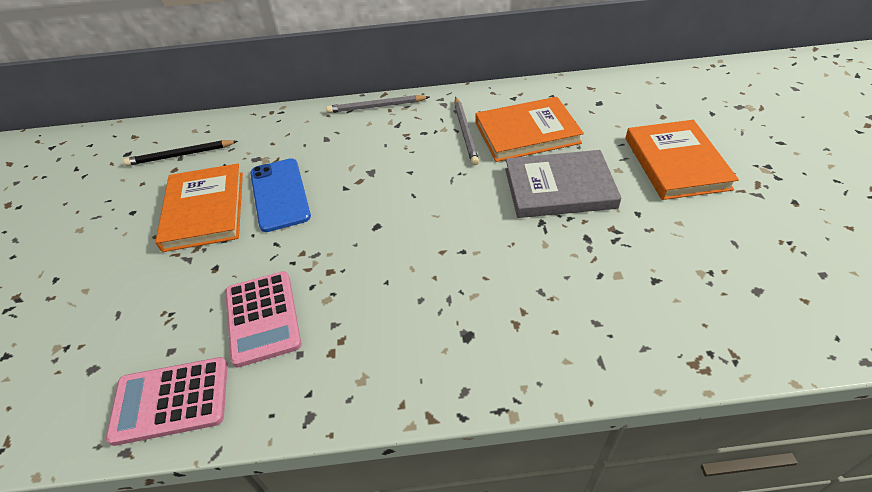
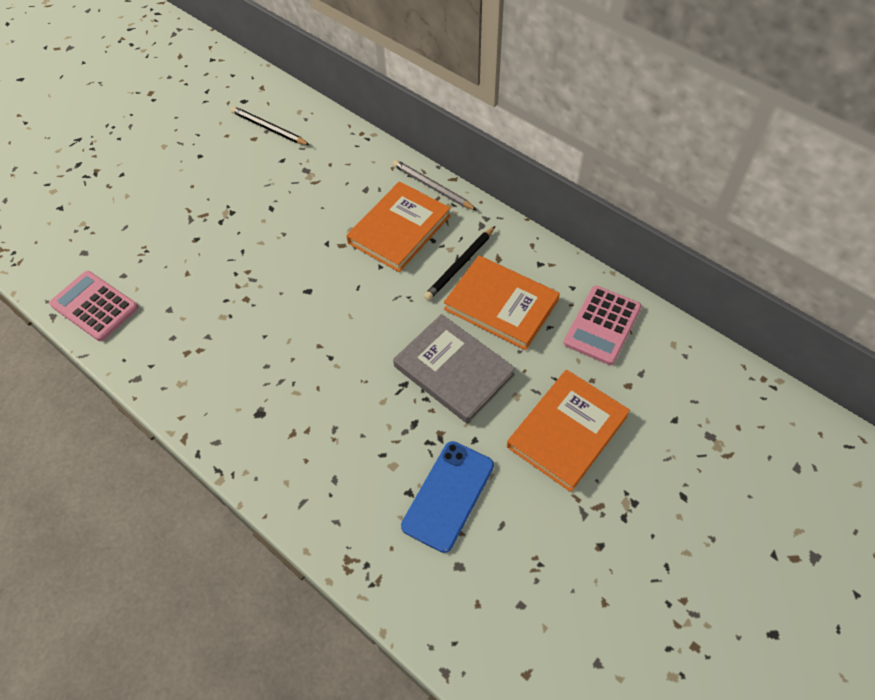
camera: 45 degrees right, 10 degrees up
orange book [155,164,243,252] -> orange book moved to [346,181,451,272]
pink calculator [225,271,301,368] -> pink calculator moved to [564,286,642,365]
blue phone [250,158,311,232] -> blue phone moved to [401,441,494,553]
grey pencil [454,97,479,165] -> black pencil [424,226,495,300]

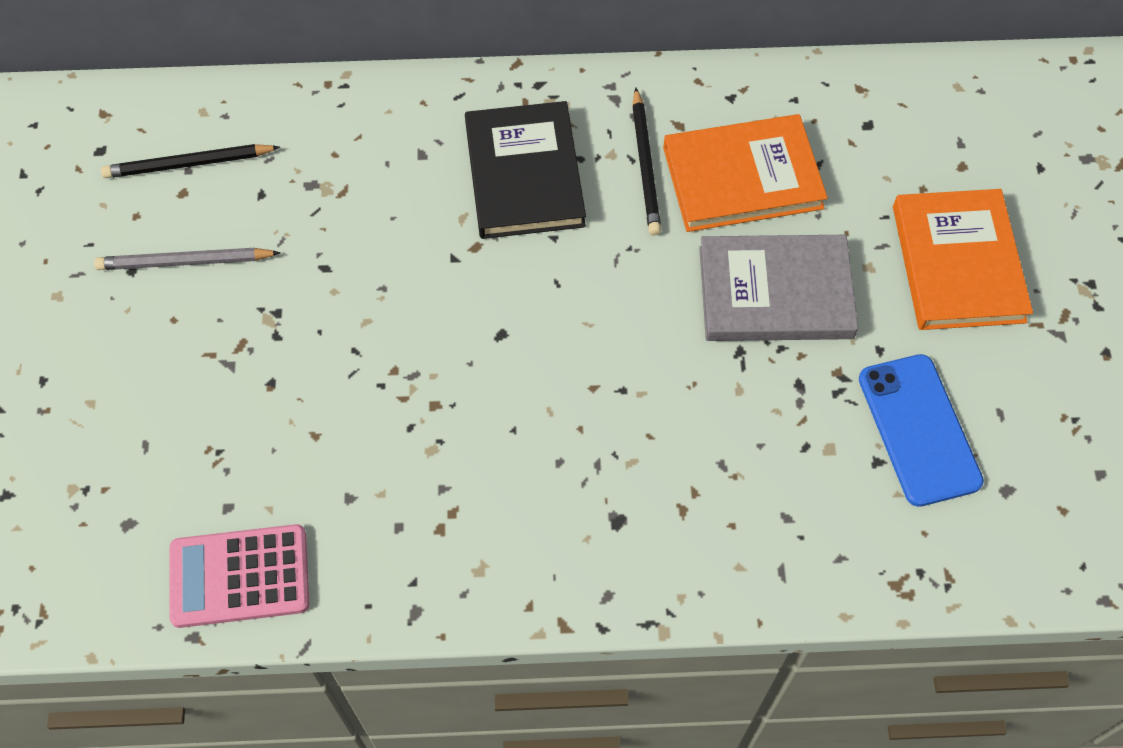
camera: 45 degrees left, 5 degrees up
orange book [346,181,451,272] -> black book [465,101,586,239]
grey pencil [393,160,477,210] -> grey pencil moved to [94,248,281,270]
pink calculator [564,286,642,365] -> none

